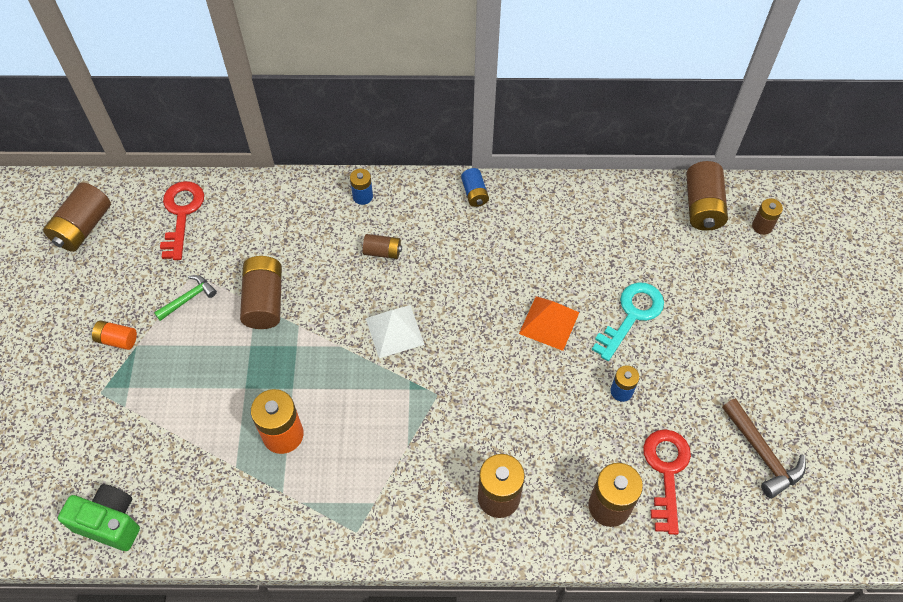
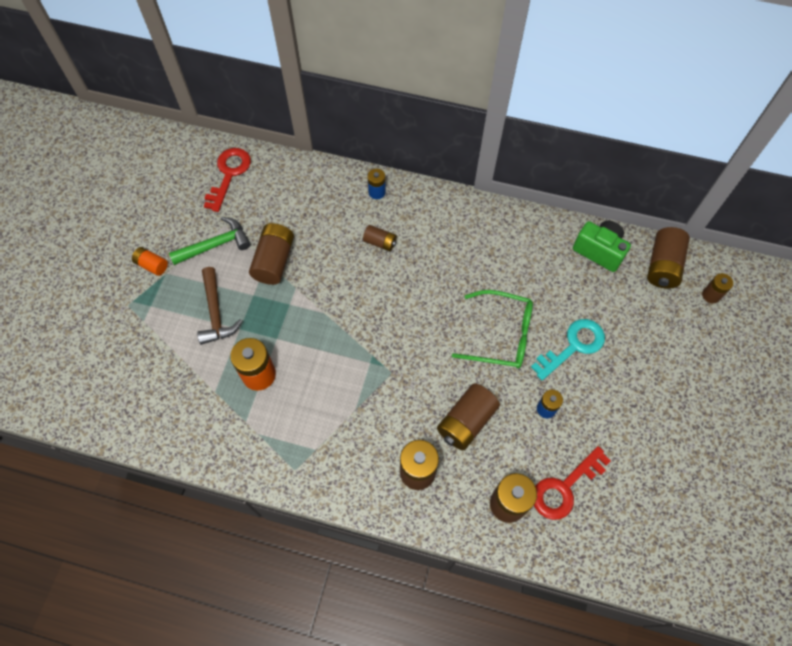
camera: 15 degrees right, 5 degrees up
brown battery [43,182,111,252] -> brown battery moved to [437,383,500,450]
green camera [58,484,140,551] -> green camera moved to [573,220,631,272]
green hammer [154,275,217,321] -> green hammer [169,217,251,265], size x1.52
white pyramid [366,305,425,358] -> none
blue battery [461,168,489,207] -> none
orange pyramid [519,296,579,351] -> green glasses [452,290,533,368]
red key [643,429,691,535] -> red key turned 150 degrees counterclockwise [534,446,611,520]
brown hammer [722,398,806,499] -> brown hammer moved to [197,267,242,345]

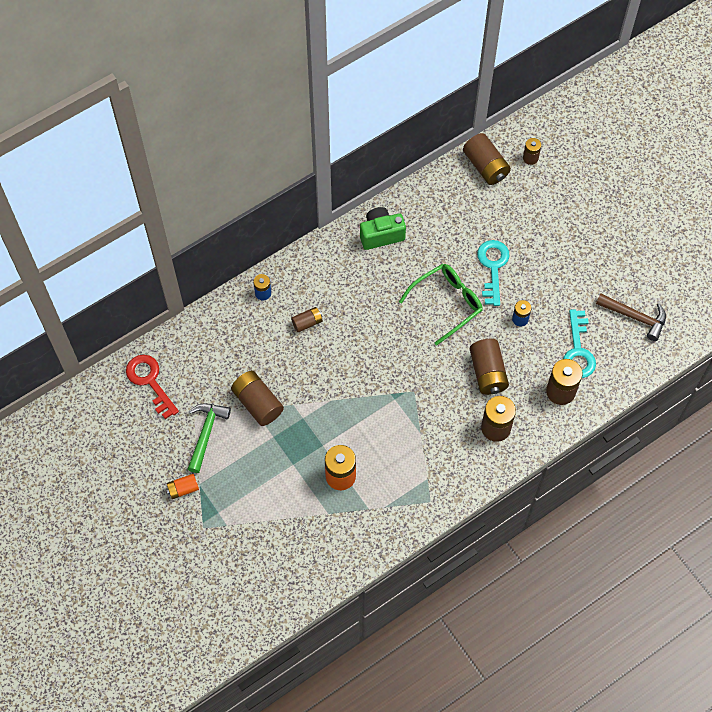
camera: 50 degrees left, 0 degrees up
brown hammer [197,267,242,345] -> brown hammer moved to [596,294,666,341]
red key [534,446,611,520] -> turquoise key [563,309,596,378]
green camera [573,220,631,272] -> green camera moved to [360,207,406,250]

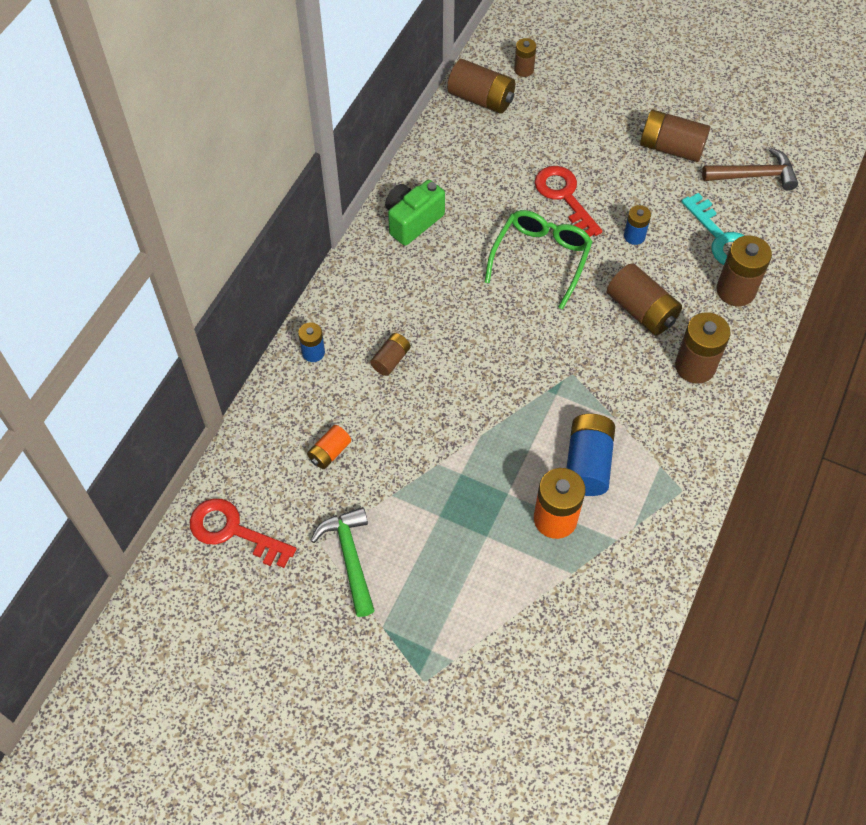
camera: 30 degrees left, 5 degrees down
orange battery [166,474,199,499] -> orange battery moved to [307,425,351,469]
brown battery [231,371,284,426] -> brown battery moved to [640,110,710,162]
turquoise key [477,240,510,306] -> red key [535,166,602,237]
none -> blue battery [567,414,615,496]

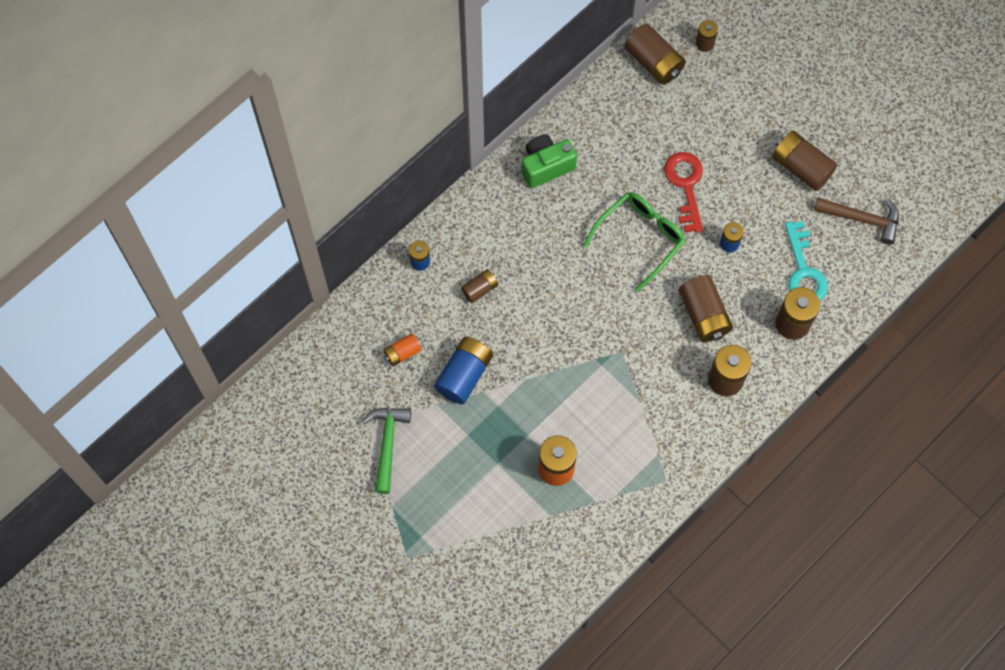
camera: 20 degrees right, 10 degrees up
red key [190,498,296,568] -> none
blue battery [567,414,615,496] -> blue battery moved to [434,337,493,404]

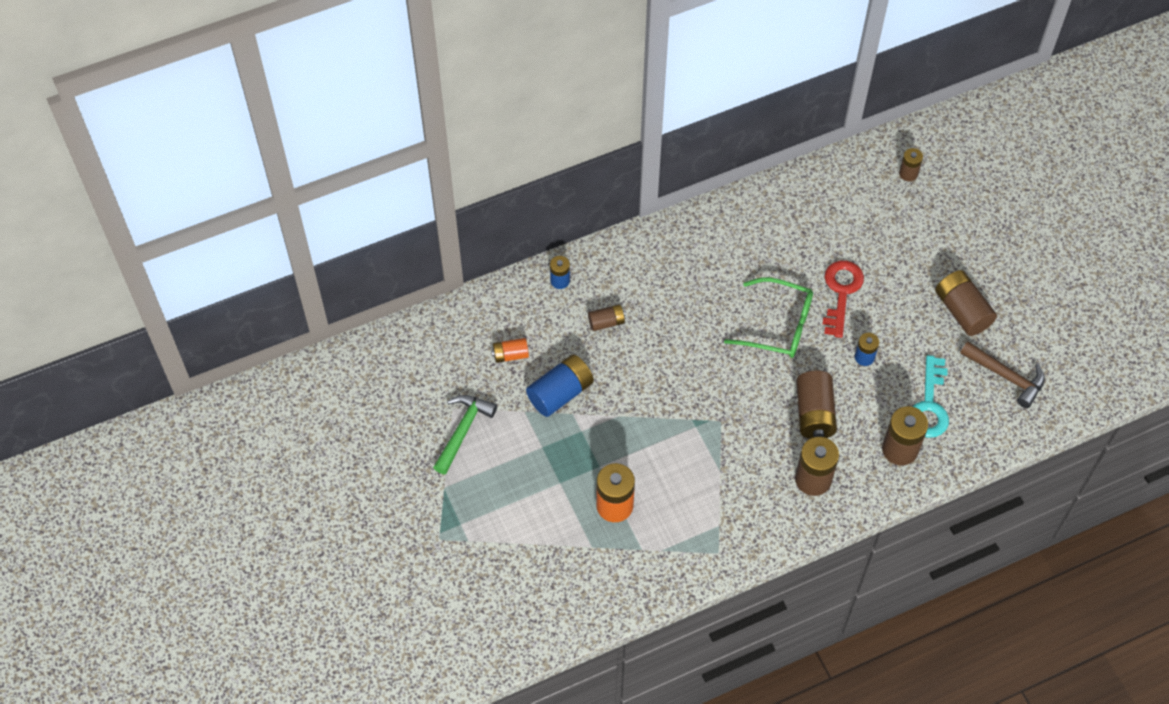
camera: 20 degrees right, 10 degrees down
green camera [522,134,577,188] -> none
green glasses [583,192,685,292] -> green glasses turned 45 degrees clockwise [724,277,813,358]
brown battery [624,23,686,85] -> none

